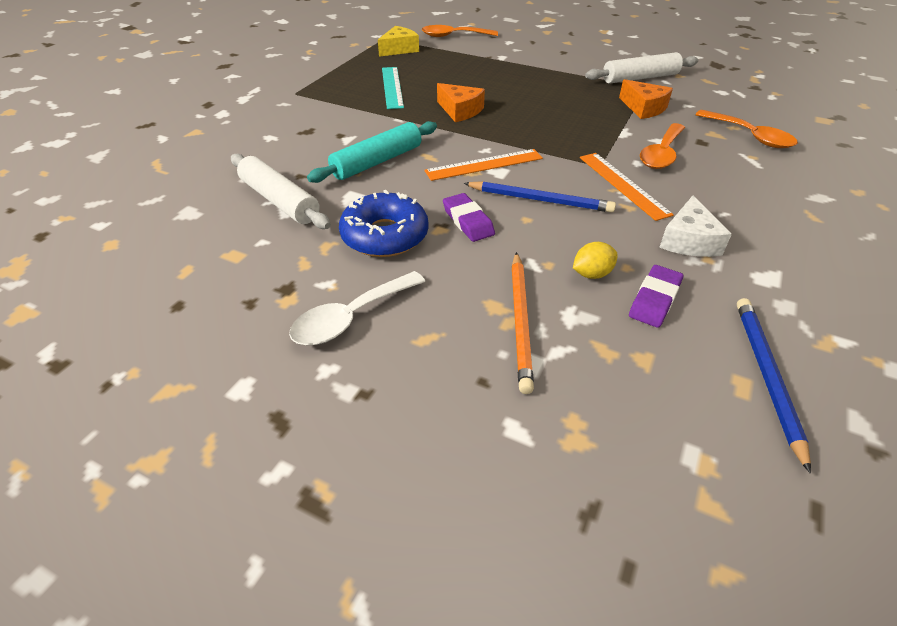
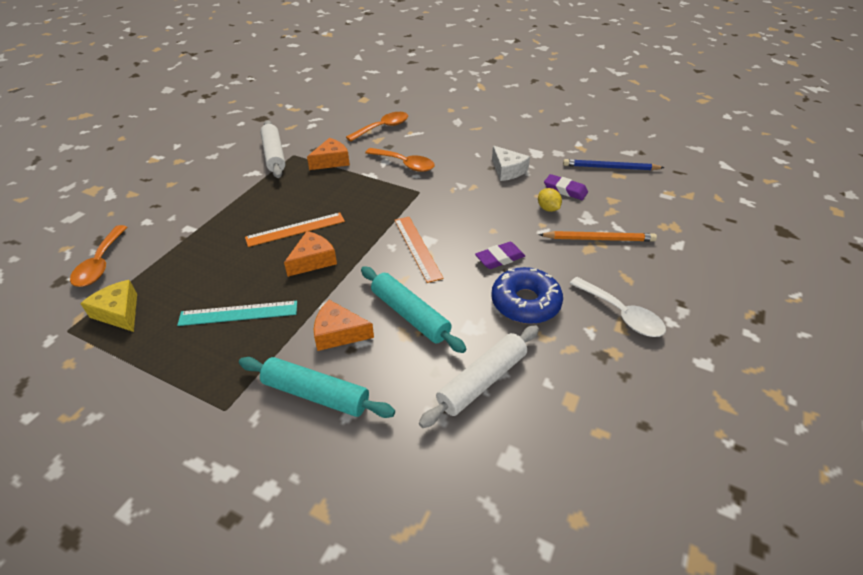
camera: 90 degrees left, 0 degrees up
blue pencil [464,181,616,213] -> none
orange ruler [580,153,674,221] -> orange ruler moved to [245,212,345,247]
white cheese [659,196,732,257] -> white cheese turned 45 degrees clockwise [492,146,530,181]
none -> turquoise rolling pin [239,357,395,418]
none -> orange cheese [314,300,374,351]

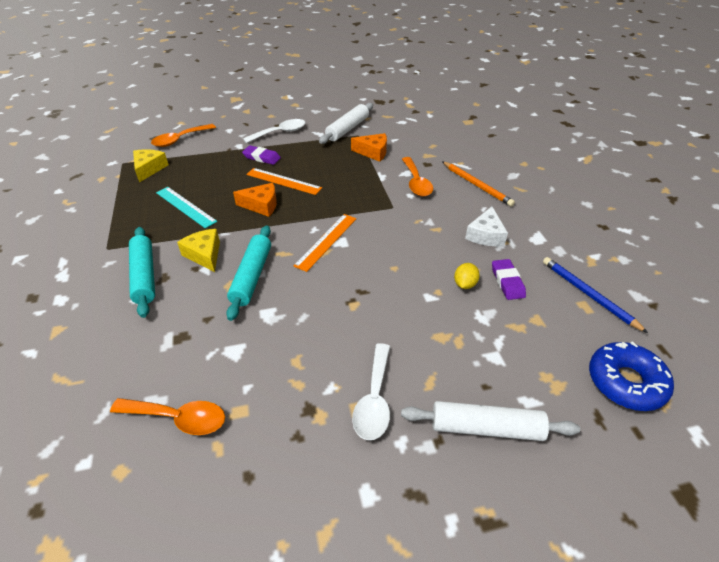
camera: 50 degrees right, 0 degrees up
orange cheese [314,300,374,351] -> yellow cheese [177,229,220,272]
orange spoon [346,112,408,141] -> orange spoon moved to [110,398,225,435]
white rolling pin [419,325,539,428] -> white rolling pin moved to [401,401,580,441]
purple eraser [475,242,525,269] -> purple eraser moved to [242,146,281,165]
blue donut [491,267,563,324] -> blue donut moved to [589,341,674,411]
orange pencil [538,231,657,242] -> orange pencil moved to [442,161,515,206]
none -> white spoon [243,119,306,143]

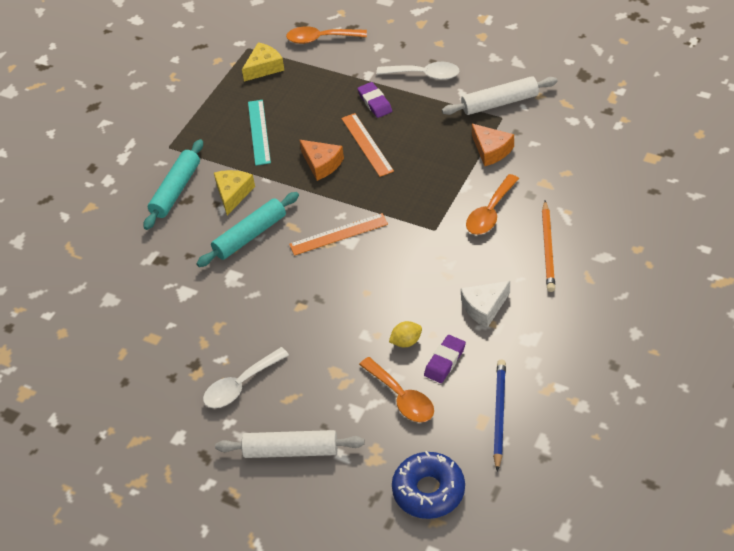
camera: 45 degrees right, 5 degrees up
orange spoon [110,398,225,435] -> orange spoon moved to [359,357,434,422]
white rolling pin [401,401,580,441] -> white rolling pin turned 45 degrees counterclockwise [215,430,364,458]

